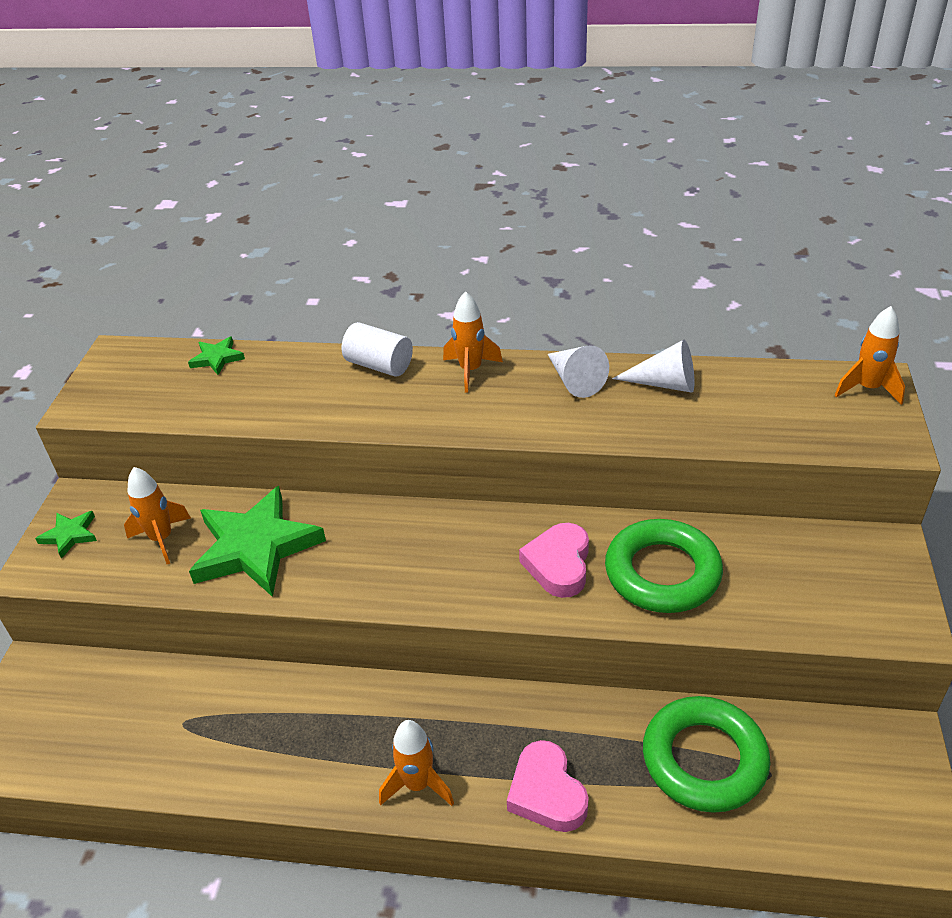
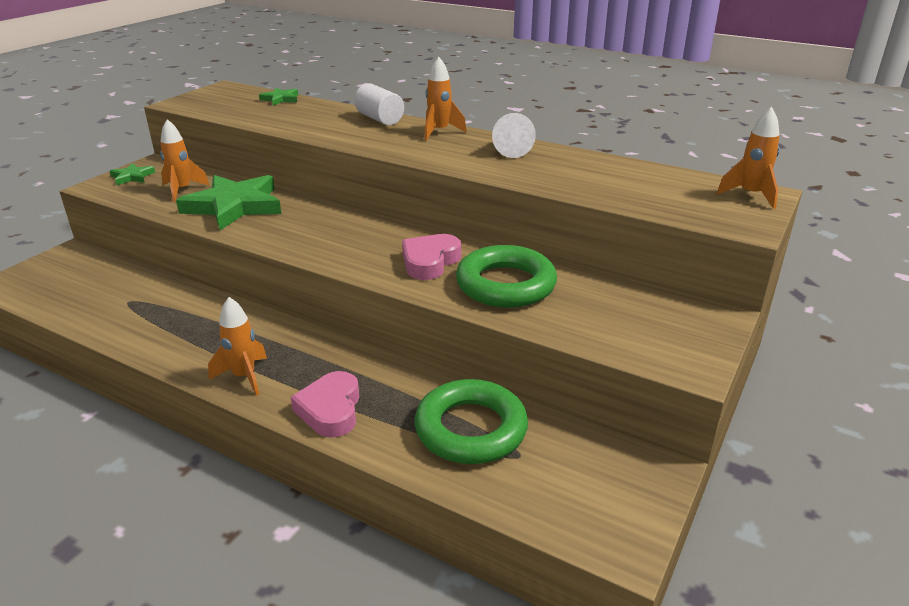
camera: 20 degrees right, 10 degrees down
white cone [612,340,695,393] -> none

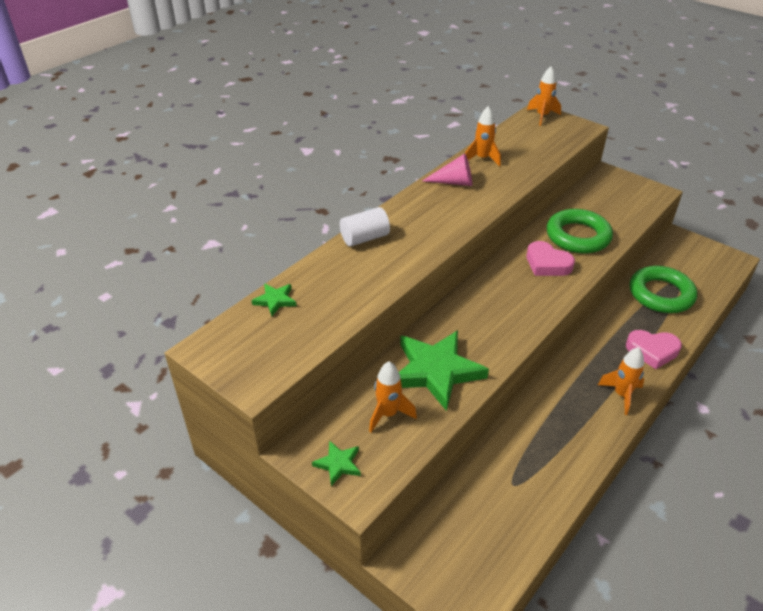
camera: 80 degrees left, 10 degrees up
orange rocket [424,57,467,141] -> orange rocket moved to [465,106,501,166]
white cone [492,113,536,158] -> pink cone [422,153,472,186]

